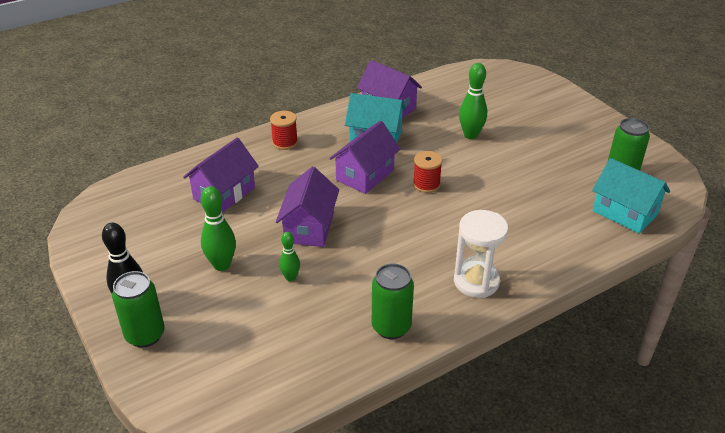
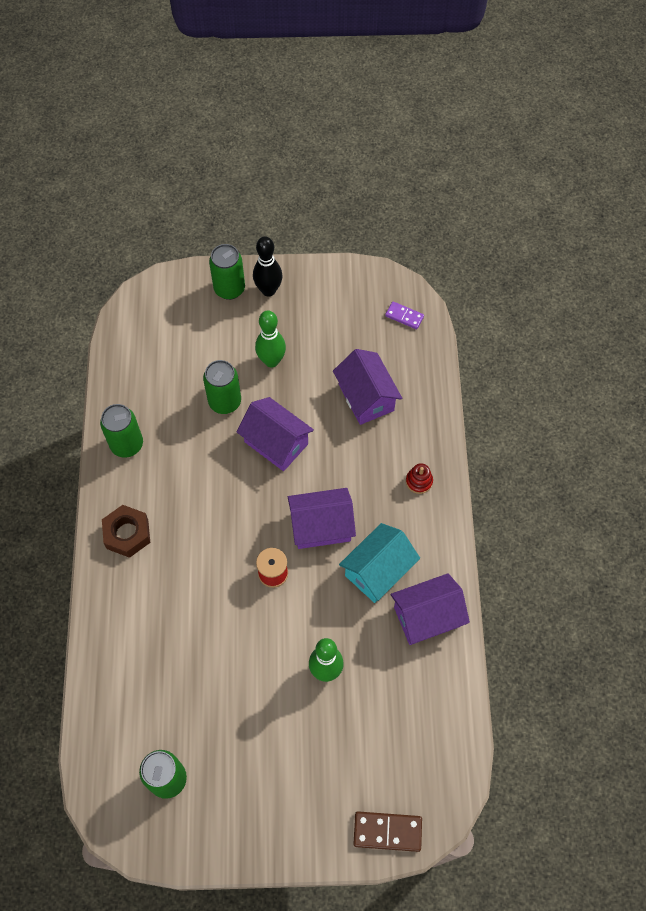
camera: 120 degrees right, 25 degrees up
red spool [270,111,298,150] -> red stacking toy [406,463,433,494]
green bowling pin [279,232,300,282] -> green can [203,360,241,414]
purple house [329,121,401,194] -> purple house turned 75 degrees counterclockwise [288,488,356,549]
white hourglass [454,210,508,298] -> brown nut [102,505,150,558]
turquoise house [592,158,670,234] -> none
none -> brown domino [353,811,422,852]
none -> purple domino [385,301,424,329]

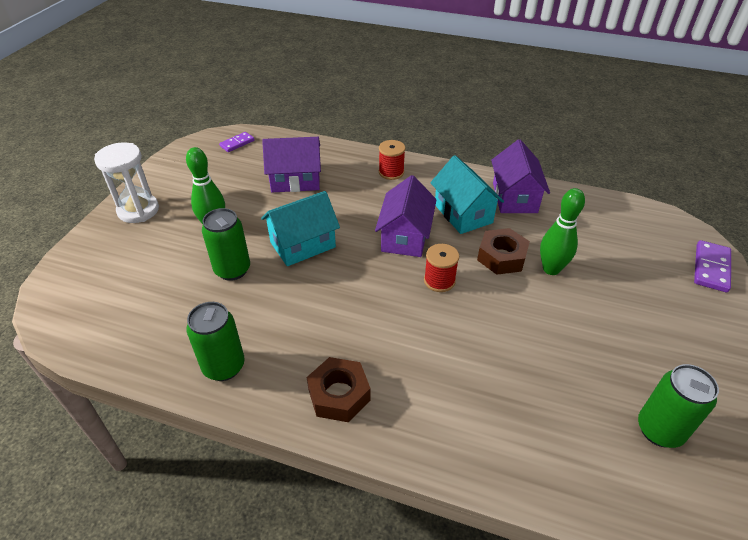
camera: 70 degrees left, 20 degrees down
green can [209,244,245,300] -> none
purple house [237,397,314,471] -> turquoise house [261,191,340,266]
black bowling pin [253,236,283,297] -> white hourglass [94,142,159,223]
brown domino [353,811,422,852] -> purple domino [694,240,731,292]
red stacking toy [406,463,433,494] -> red spool [379,140,406,180]
none -> brown nut [477,228,530,275]

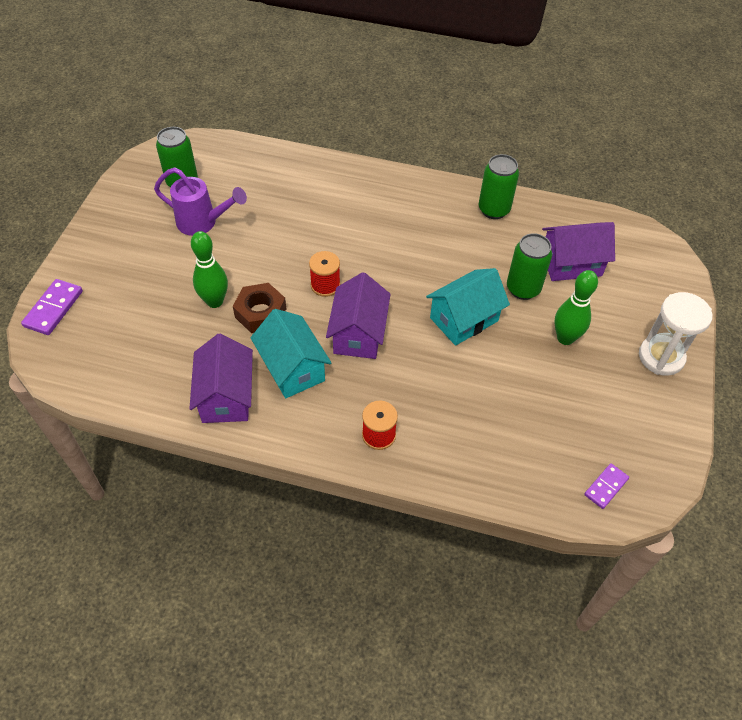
camera: 175 degrees right, 10 degrees up
purple house [262,137,321,192] -> purple house moved to [542,222,615,281]
brown nut [307,357,371,422] -> none
none -> purple watering can [154,168,247,236]

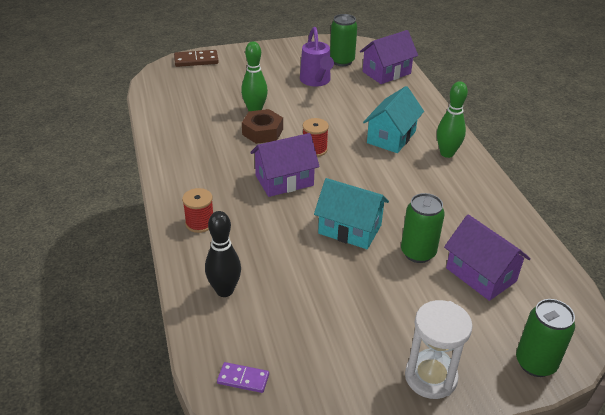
camera: 60 degrees right, 15 degrees down
purple domino [21,279,83,335] -> brown domino [174,50,219,67]
purple house [189,334,253,423] -> purple house moved to [360,30,418,84]
turquoise house [250,309,332,398] -> turquoise house moved to [363,86,424,153]
green can [479,154,519,219] -> green can moved to [516,299,575,377]
green bowling pin [554,270,598,345] -> green bowling pin moved to [437,81,468,158]
none -> black bowling pin [205,211,241,297]

